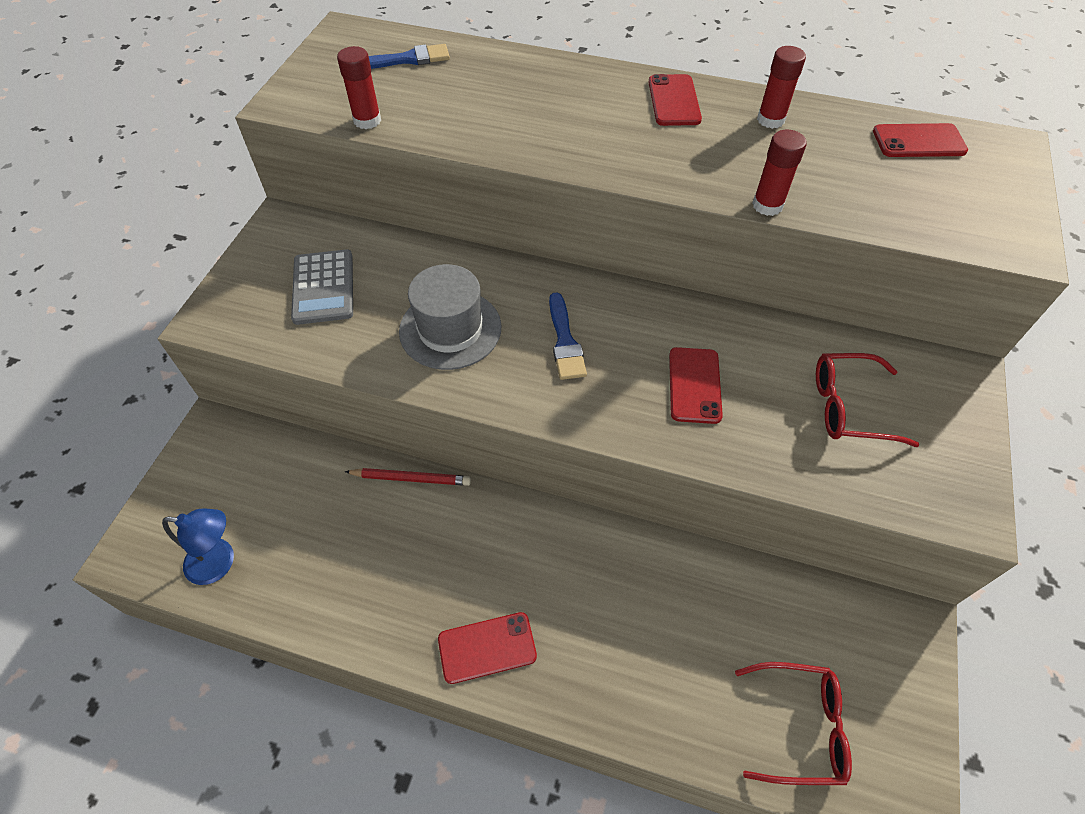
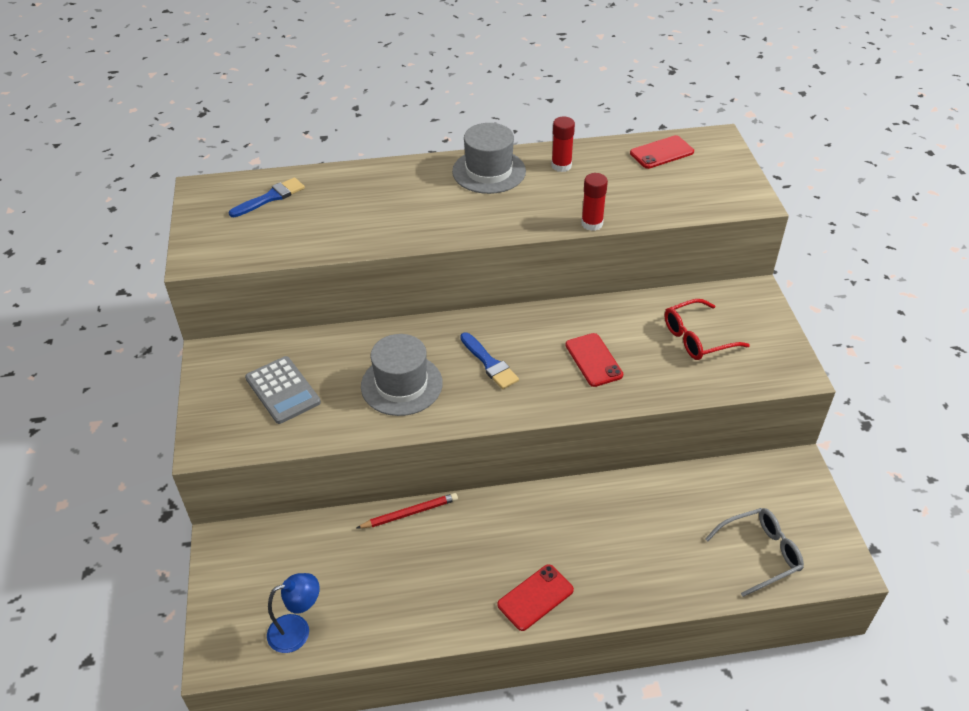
camera: 25 degrees left, 10 degrees down
red glue stick [337,46,381,129] -> none
red phone [648,74,702,126] -> grey hat [452,123,526,194]
red glasses [735,662,852,785] -> grey glasses [705,508,804,597]

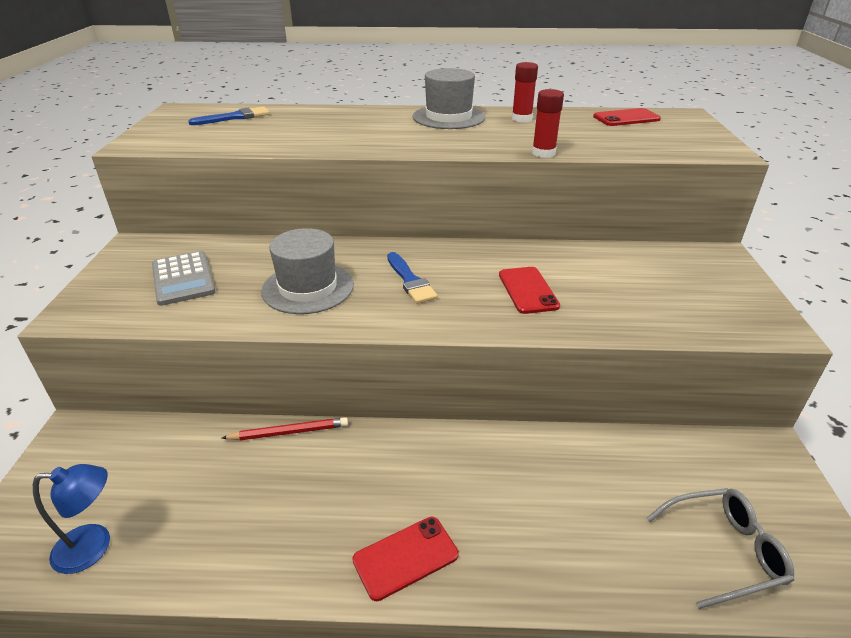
camera: 10 degrees right, 10 degrees down
red glasses [665,299,750,360] -> none

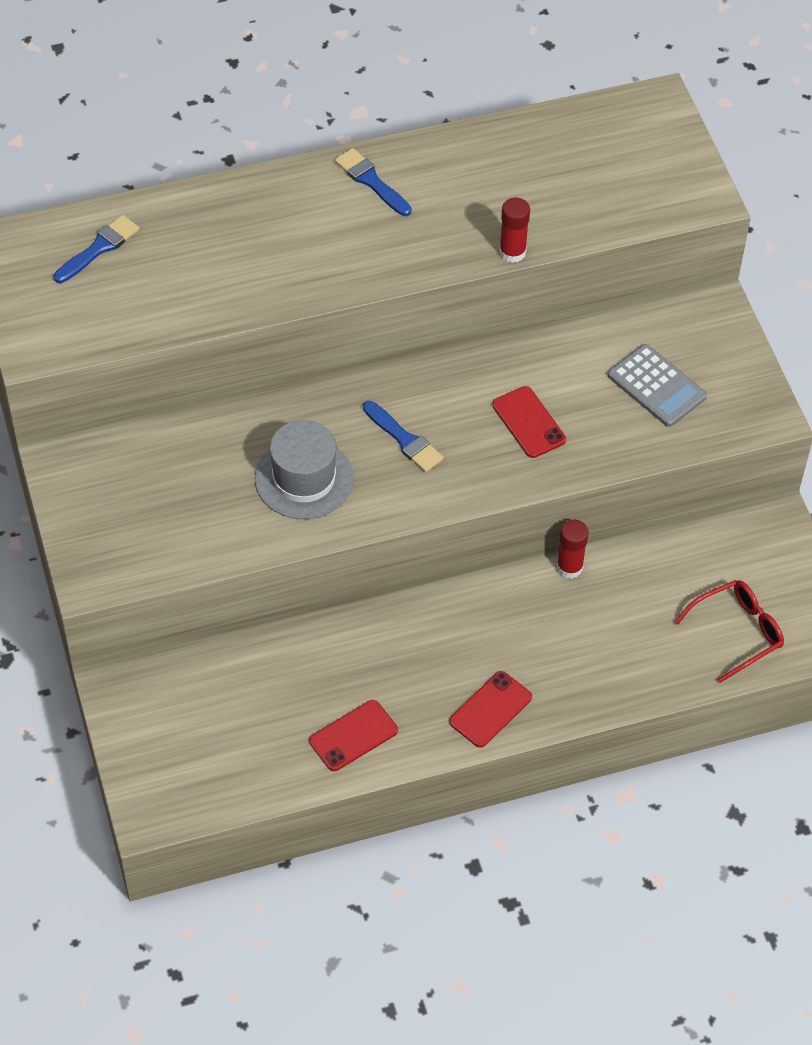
camera: 20 degrees left, 20 degrees up
blue lamp [33,464,110,574] -> none
grey calculator [152,251,216,306] -> grey calculator moved to [608,344,707,427]
red pencil [222,417,348,440] -> none
grey hat [412,68,485,129] -> blue brush [335,148,412,216]
red glue stick [512,62,538,122] -> red glue stick moved to [557,520,589,578]
red phone [593,108,661,126] -> red phone moved to [309,700,398,771]
grey glasses [647,488,794,609] -> red glasses [675,580,784,683]

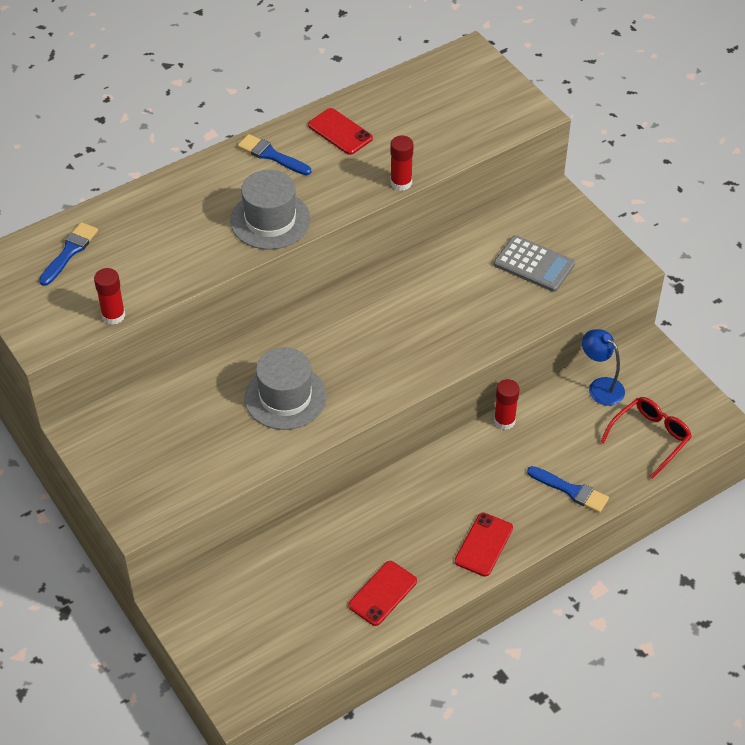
camera: 15 degrees left, 5 degrees down
blue brush [363,401,444,472] -> blue brush moved to [527,466,609,513]
red phone [492,386,566,458] -> red phone moved to [308,108,373,155]
none -> red glue stick [94,268,125,325]
none -> grey hat [230,170,311,250]
none -> blue lamp [582,329,625,406]

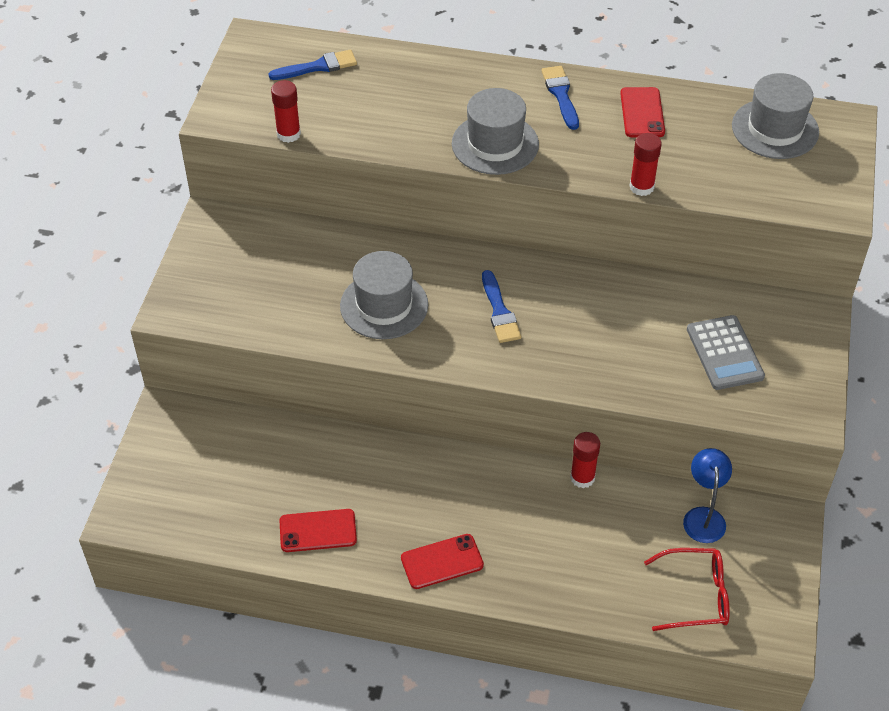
camera: 45 degrees right, 0 degrees up
blue brush [527,466,609,513] -> blue brush moved to [482,270,521,343]
none -> grey hat [732,73,819,159]

